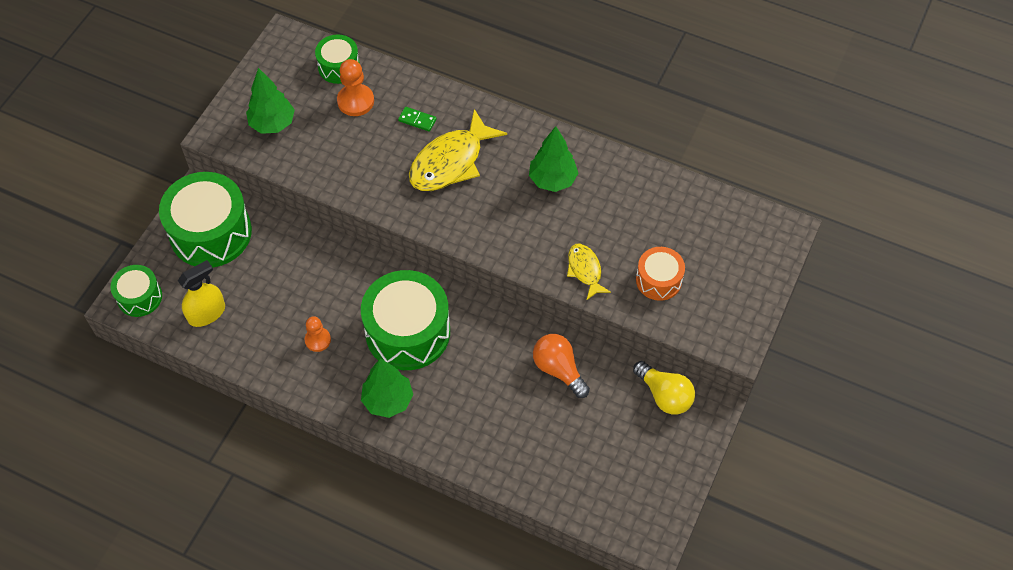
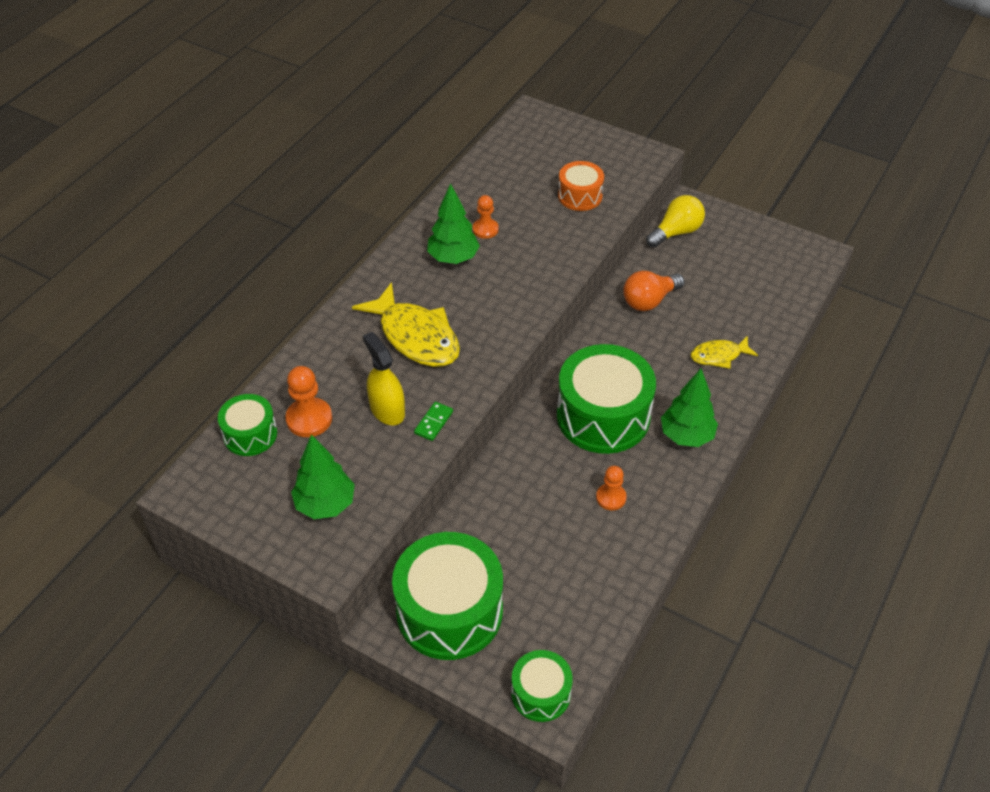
camera: 85 degrees left, 10 degrees down
yellow spray bottle [178,260,225,327] -> yellow spray bottle moved to [363,332,405,425]
green domino [398,107,437,132] -> green domino moved to [414,402,453,441]
yellow fish [567,244,611,301] -> yellow fish moved to [691,336,758,369]
none -> orange pawn [473,195,499,239]

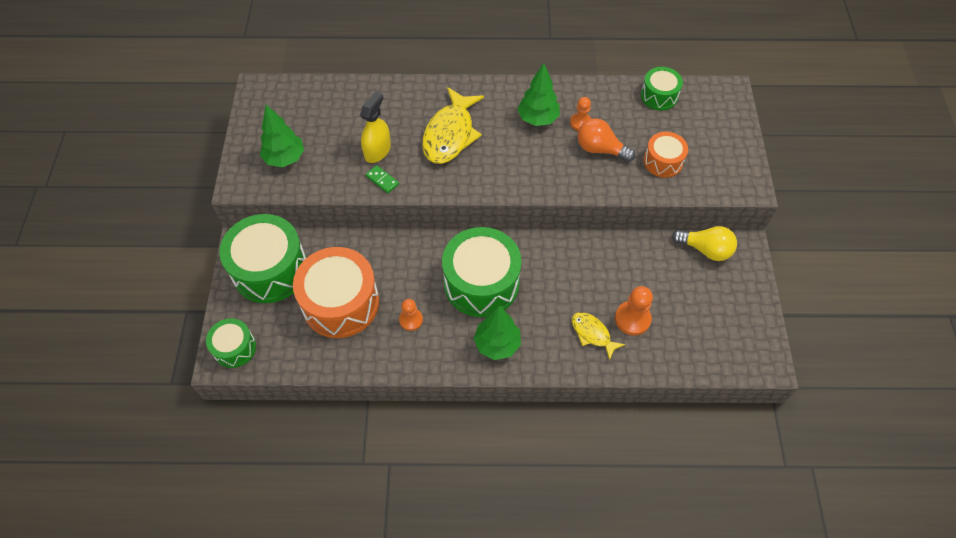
camera: 60 degrees right, 10 degrees up
green drum [218,394,277,456] -> green drum moved to [641,67,683,110]
orange pawn [285,366,332,437] -> orange pawn moved to [615,286,653,335]
green domino [414,402,453,441] -> green domino turned 45 degrees clockwise [366,165,399,193]
orange light bulb [623,271,685,311] -> orange light bulb moved to [577,118,635,162]
none -> orange drum [293,247,379,338]

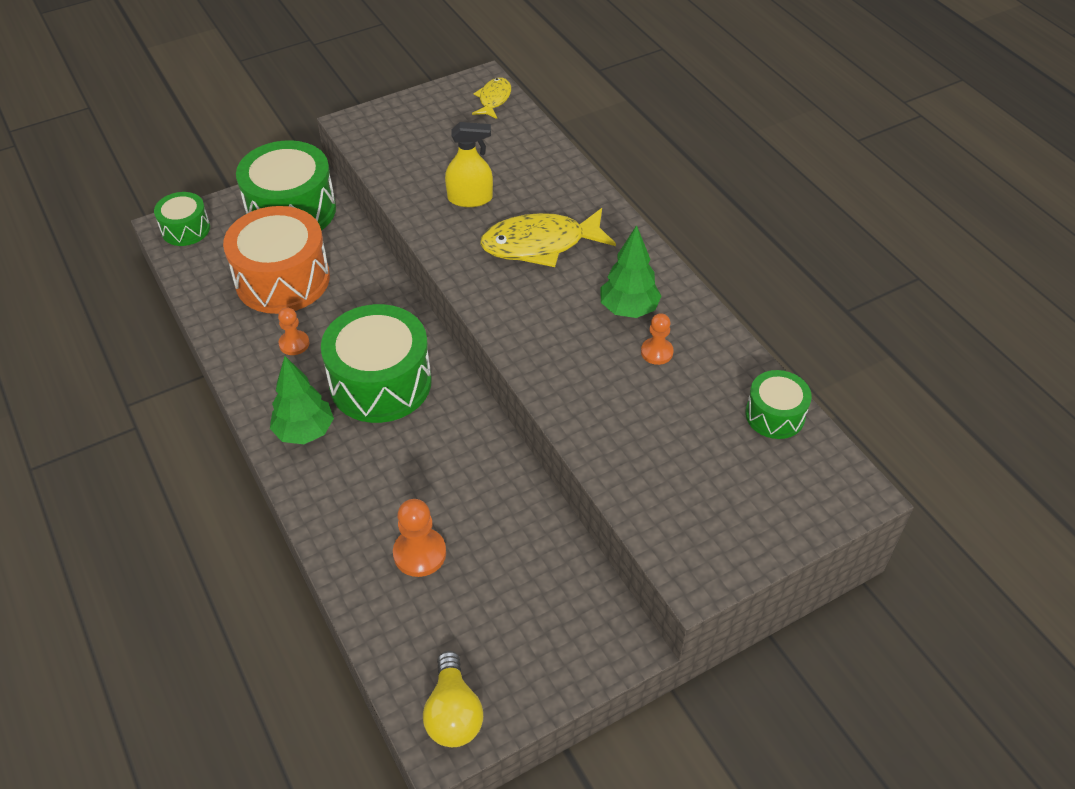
camera: 60 degrees right, 10 degrees down
green tree [260,105,304,167] -> none
green domino [366,165,399,193] -> none
yellow fish [572,312,625,360] -> yellow fish moved to [472,78,511,119]
orange light bulb [577,118,635,162] -> none
orange drum [644,132,688,178] -> none
yellow light bulb [672,226,737,261] -> yellow light bulb moved to [423,651,483,747]

